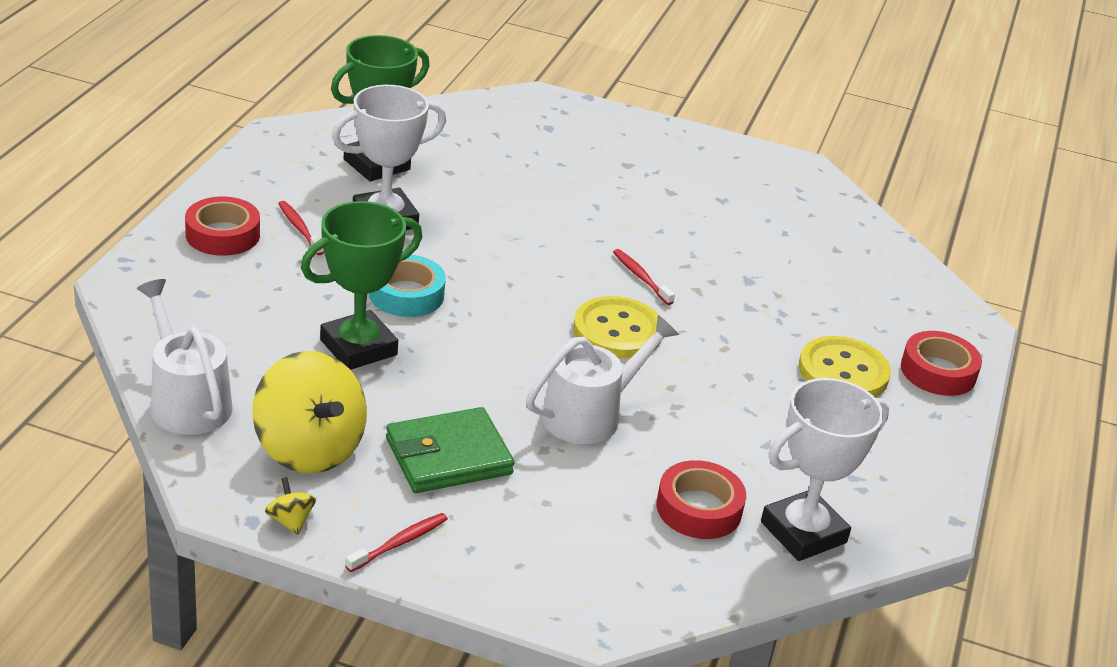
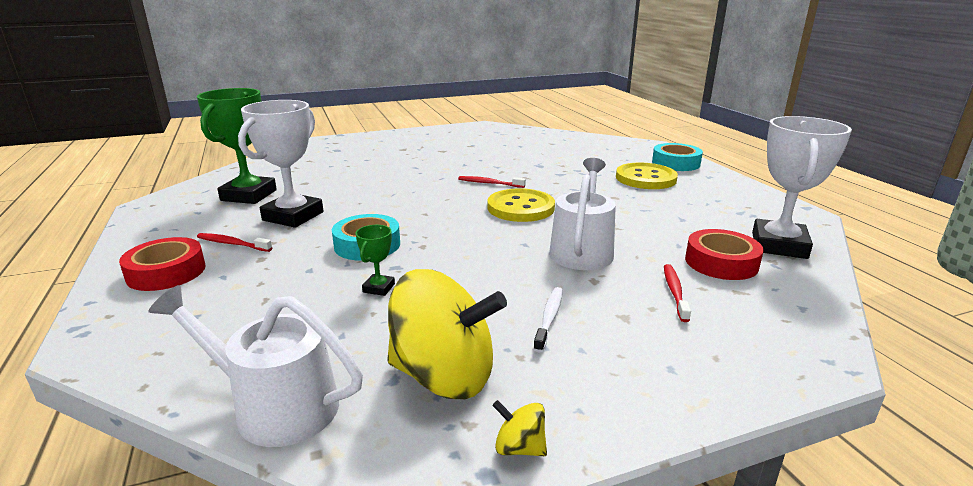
camera: 35 degrees left, 10 degrees down
green trophy [301,201,422,370] -> green trophy [356,225,395,296], size x0.44
red toothbrush [345,513,448,572] -> red toothbrush moved to [664,264,691,322]
green wallet [386,407,515,493] -> white toothbrush [533,287,563,353]
red tape [901,331,982,396] -> turquoise tape [652,143,703,171]

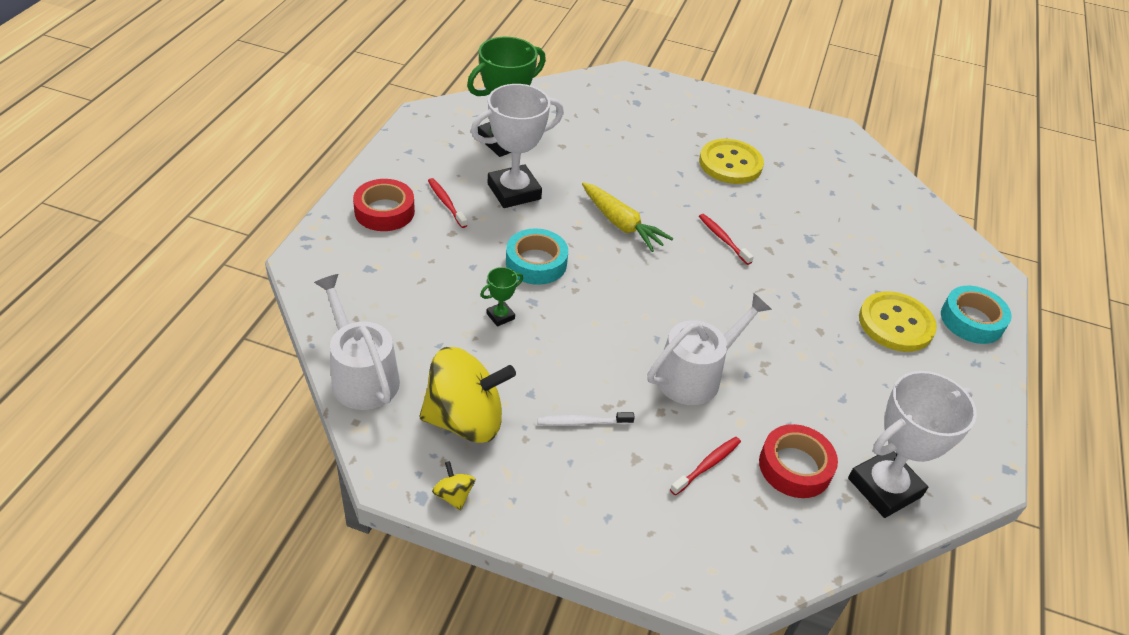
camera: 35 degrees right, 20 degrees up
yellow spinning top [387,269,507,399] -> yellow spinning top turned 60 degrees counterclockwise [419,347,516,443]
yellow button [487,188,555,222] -> yellow button moved to [699,139,764,184]
white toothbrush [533,287,563,353] -> white toothbrush turned 150 degrees counterclockwise [537,412,635,426]
none -> yellow carrot [582,182,673,252]

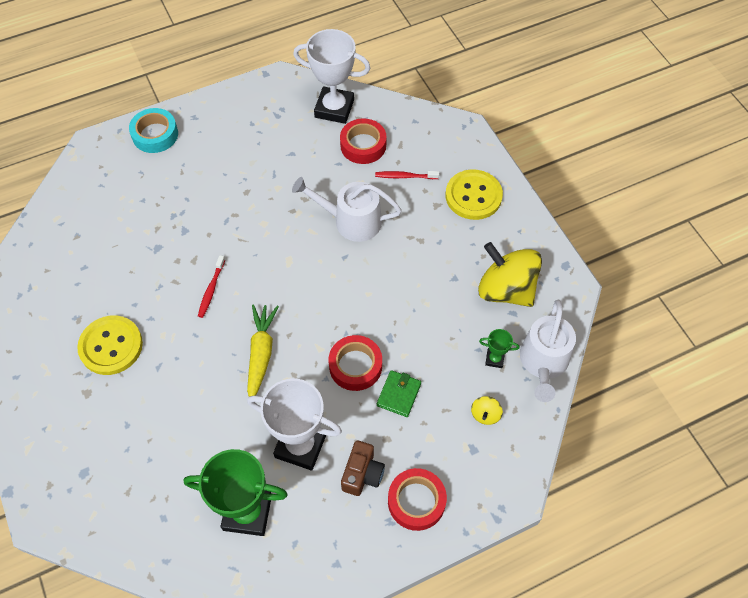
camera: 130 degrees left, 15 degrees up
red toothbrush [428,178,467,228] -> brown camera [341,440,385,496]
yellow spinning top [432,461,475,510] -> yellow spinning top moved to [471,396,503,425]
green trophy [480,267,523,327] -> green trophy moved to [479,329,519,368]
turquoise tape [506,228,568,285] -> red tape [328,335,382,391]
white toothbrush [537,412,635,426] -> none
yellow button [859,291,937,352] -> yellow button moved to [446,169,503,220]
none -> green wallet [377,370,421,417]

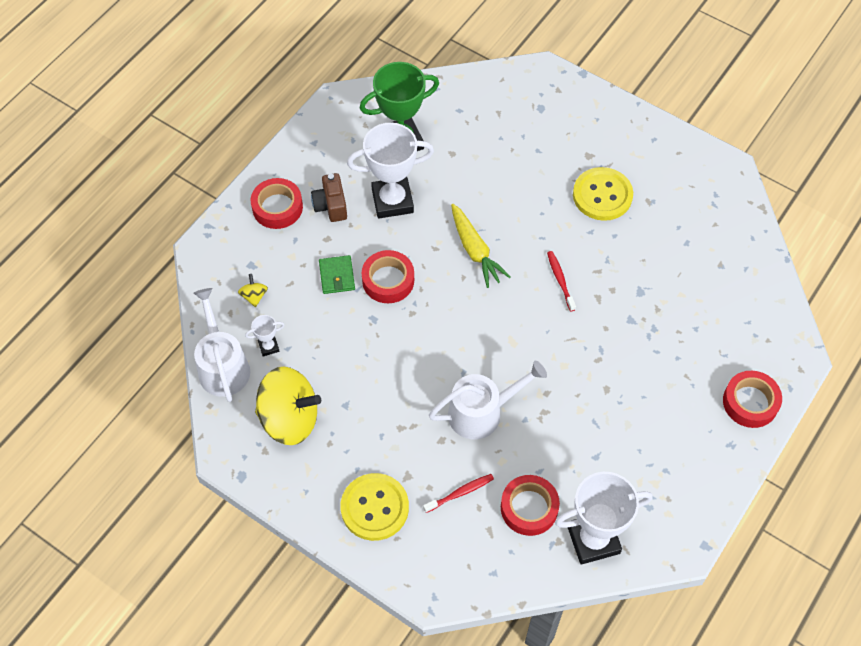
camera: 150 degrees right, 0 degrees up
turquoise tape [129,108,178,153] -> red tape [723,371,782,428]
green trophy [479,329,519,368] -> white trophy [245,315,284,357]

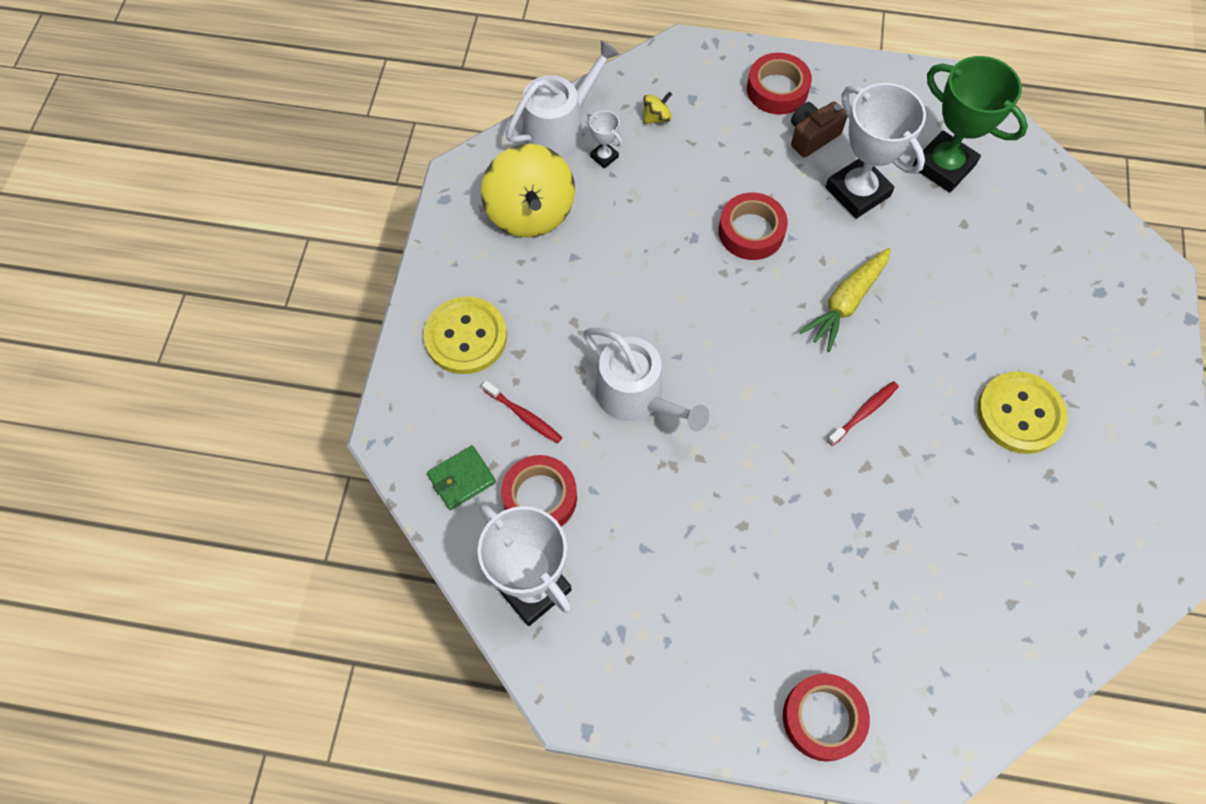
camera: 65 degrees right, 5 degrees up
green wallet [319,255,355,294] -> green wallet moved to [427,445,496,510]

